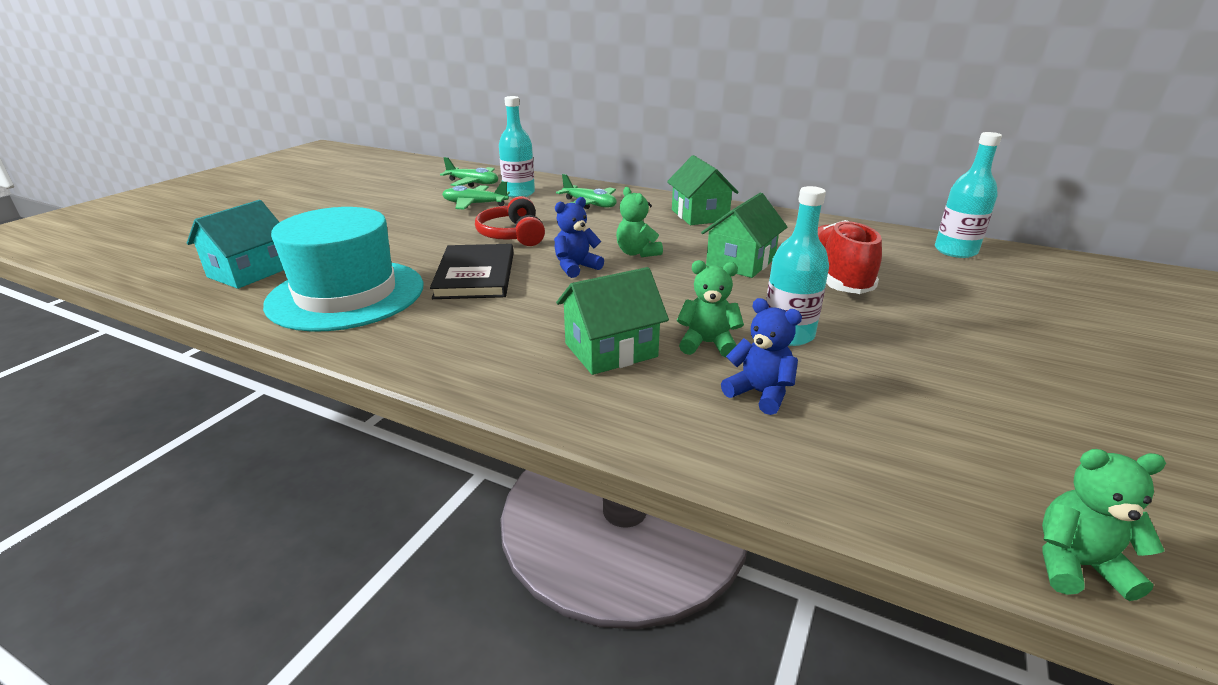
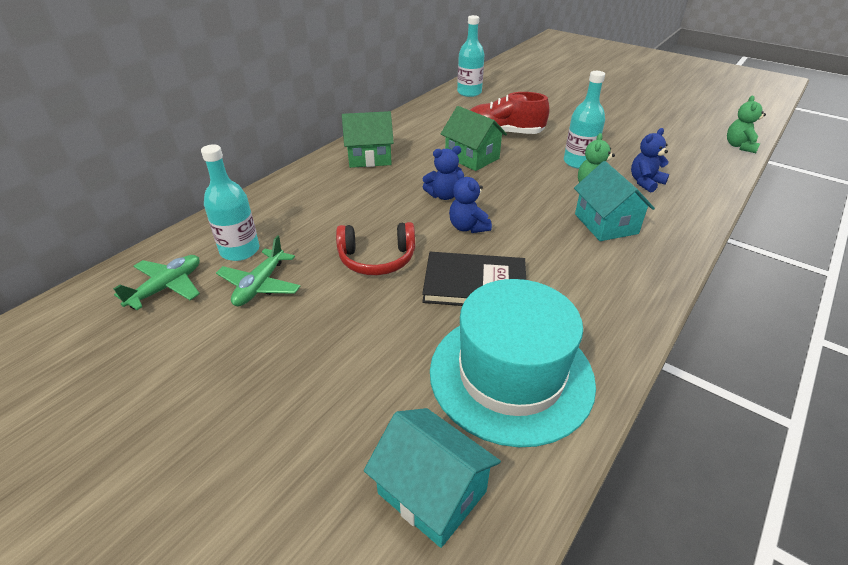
camera: 80 degrees left, 10 degrees up
green plane [556,174,617,209] -> none
green house [556,267,669,375] -> turquoise house [574,161,655,241]
green teddy bear [616,187,663,257] -> blue teddy bear [423,146,462,200]

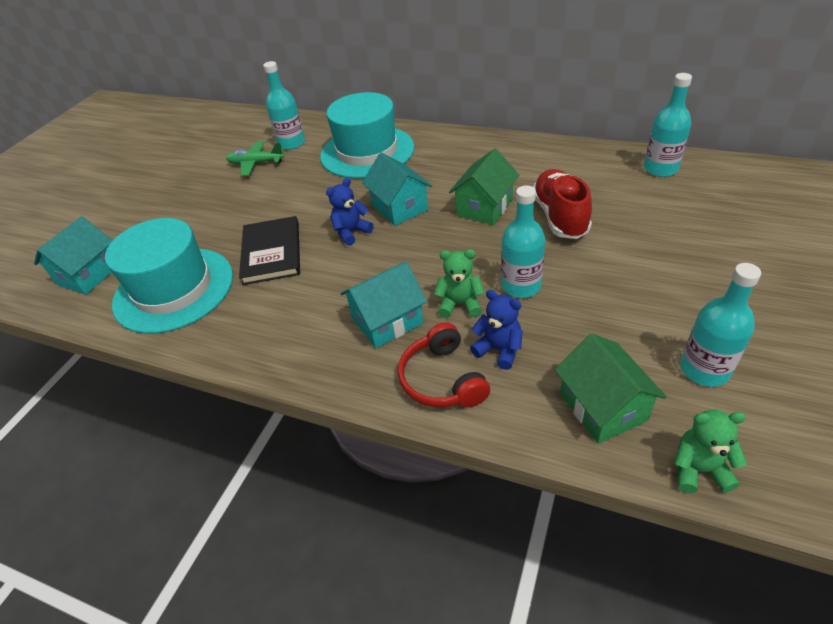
camera: 80 degrees right, 5 degrees up
green plane [113,255,200,310] -> none
red headphones [336,222,415,275] -> red headphones moved to [398,322,490,408]
green house [342,111,394,168] -> green house moved to [555,333,667,444]
blue teddy bear [423,146,462,200] -> turquoise house [362,153,432,226]
none -> turquoise hat [320,92,414,178]
none -> turquoise bottle [680,263,761,387]

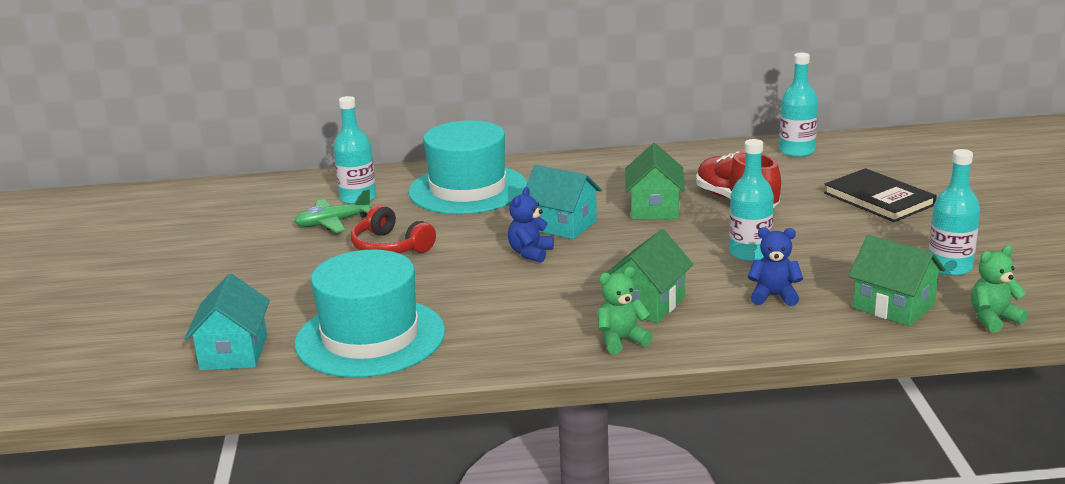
camera: 30 degrees left, 20 degrees down
black book [239,216,300,285] -> black book moved to [824,168,937,222]
turquoise house [340,262,427,348] -> green house [607,229,693,323]
red headphones [398,322,490,408] -> red headphones moved to [351,205,436,253]
green teddy bear [434,249,485,318] -> green teddy bear moved to [597,267,653,354]

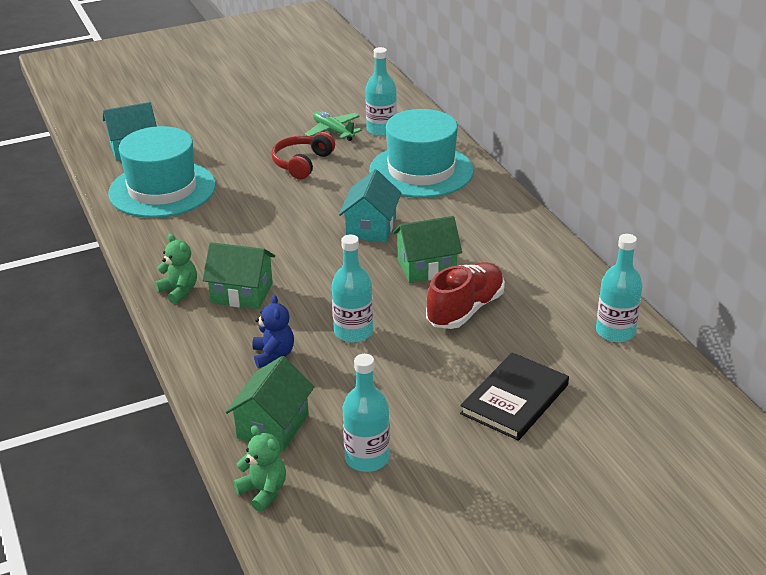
camera: 70 degrees right, 10 degrees up
blue teddy bear [508,187,554,263] -> none

